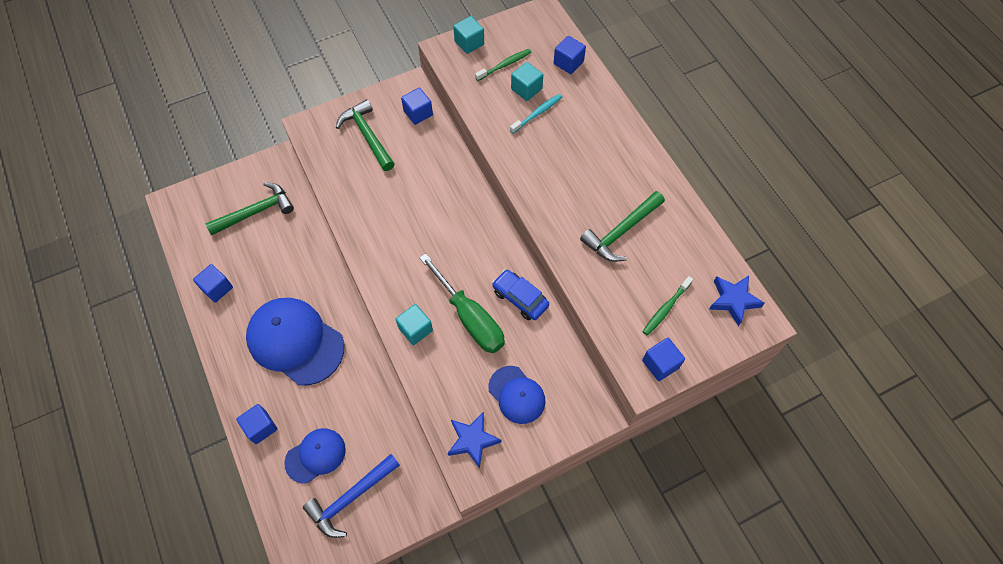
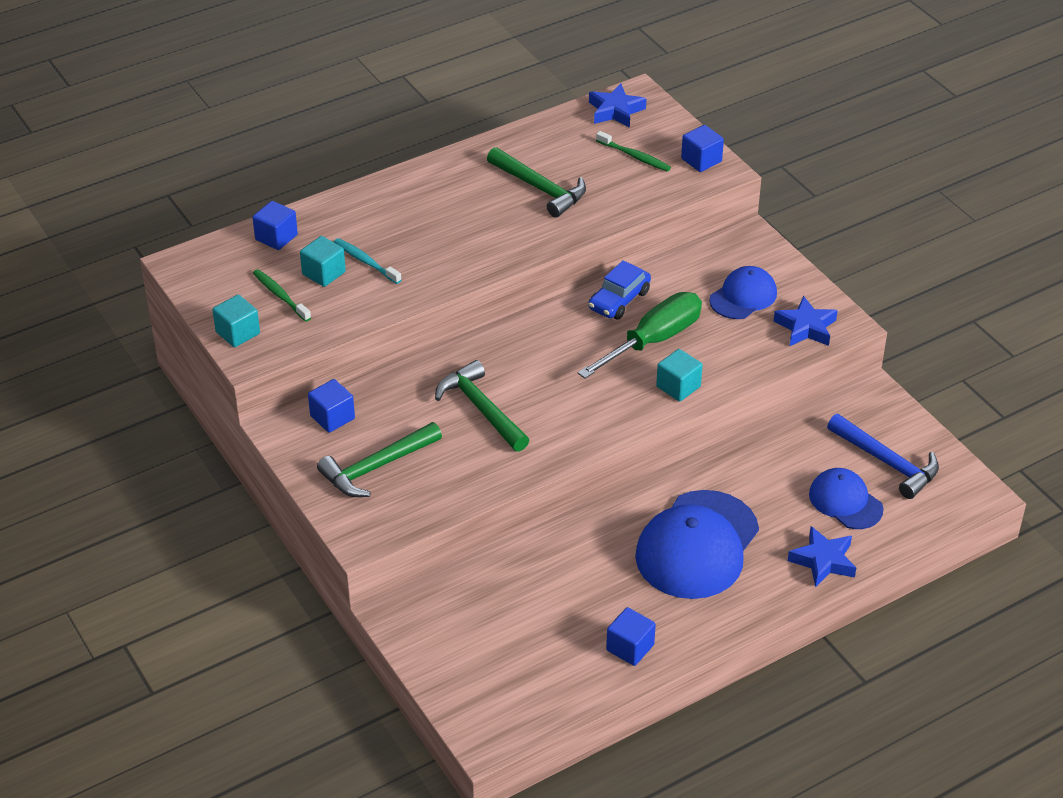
camera: 95 degrees left, 20 degrees down
green hammer [205,182,294,235] -> green hammer moved to [435,360,529,452]
blue cube [236,404,277,444] -> blue star [788,526,856,587]

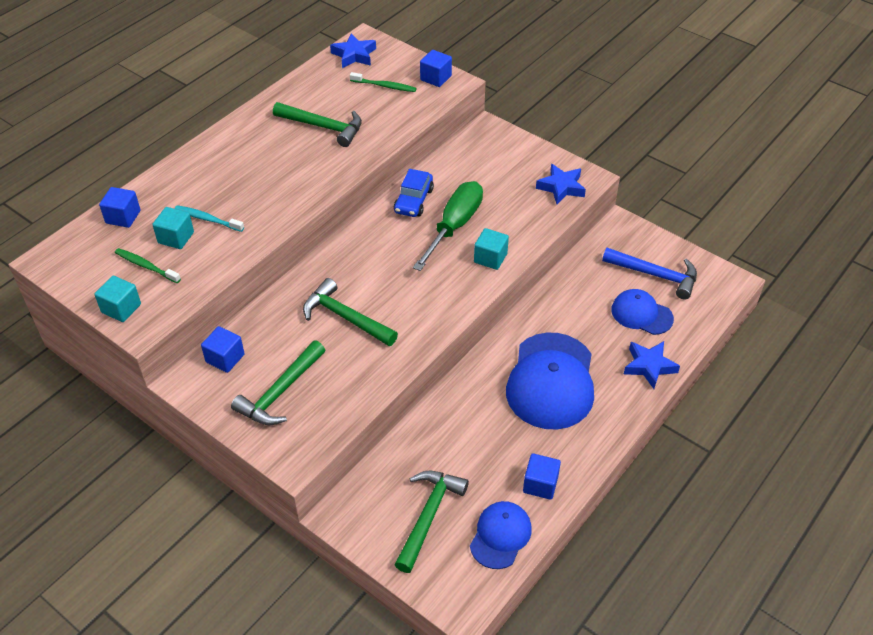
camera: 20 degrees left, 5 degrees up
blue cap [709,266,777,319] -> blue cap moved to [470,501,532,569]
none -> green hammer [394,471,469,573]

